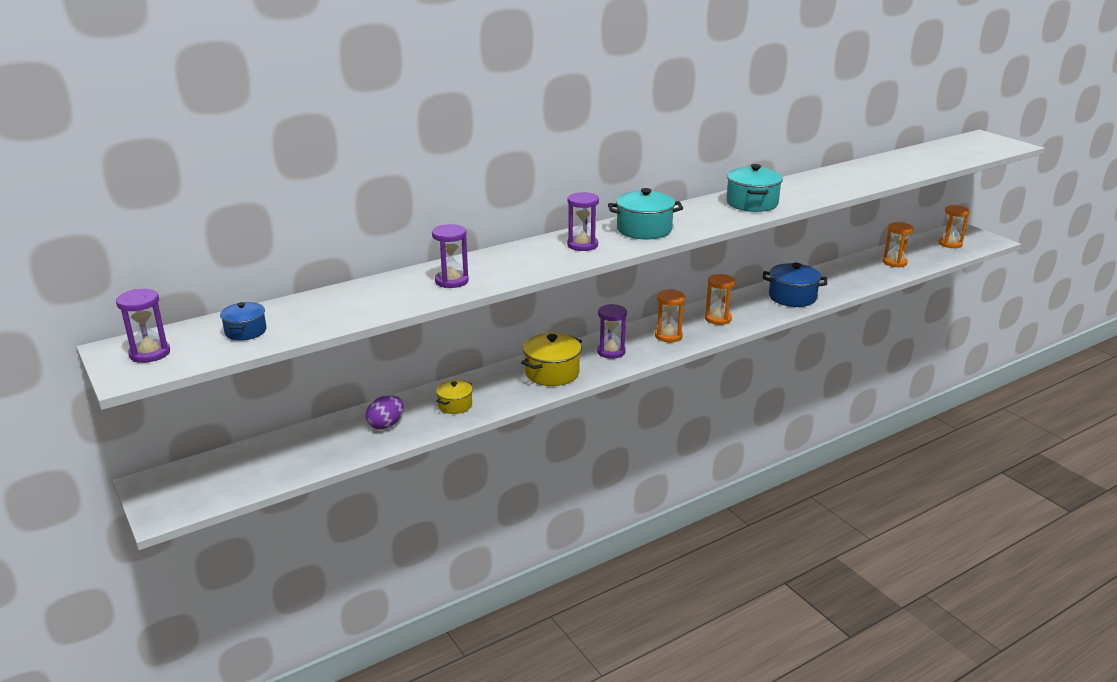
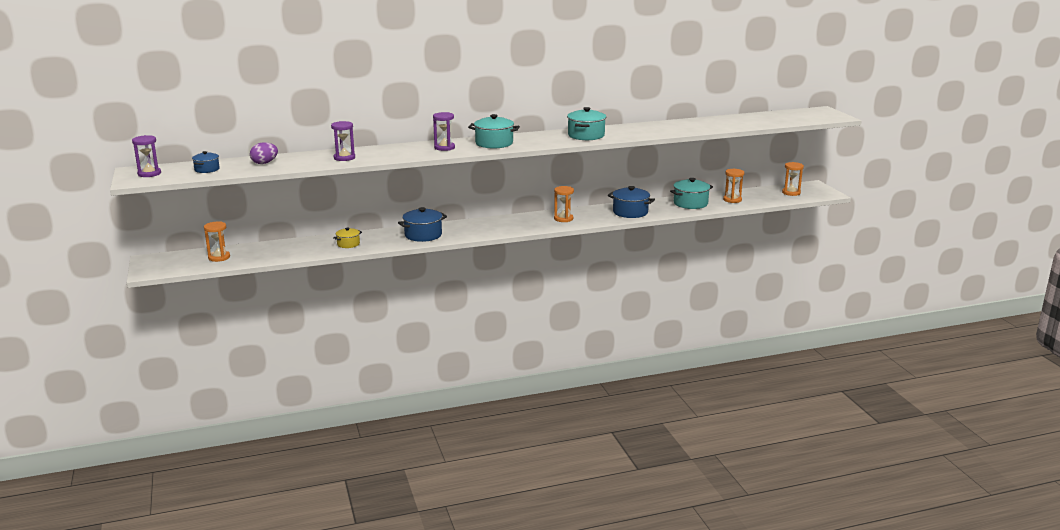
camera: 15 degrees right, 5 degrees down
purple egg [366,395,404,430] -> purple egg moved to [250,142,278,164]
yellow pot [521,333,582,386] -> blue pot [398,207,447,242]
purple hourglass [597,304,627,359] -> none
orange hourglass [655,289,685,342] -> orange hourglass moved to [204,221,230,262]
none -> turquoise pot [670,178,713,209]

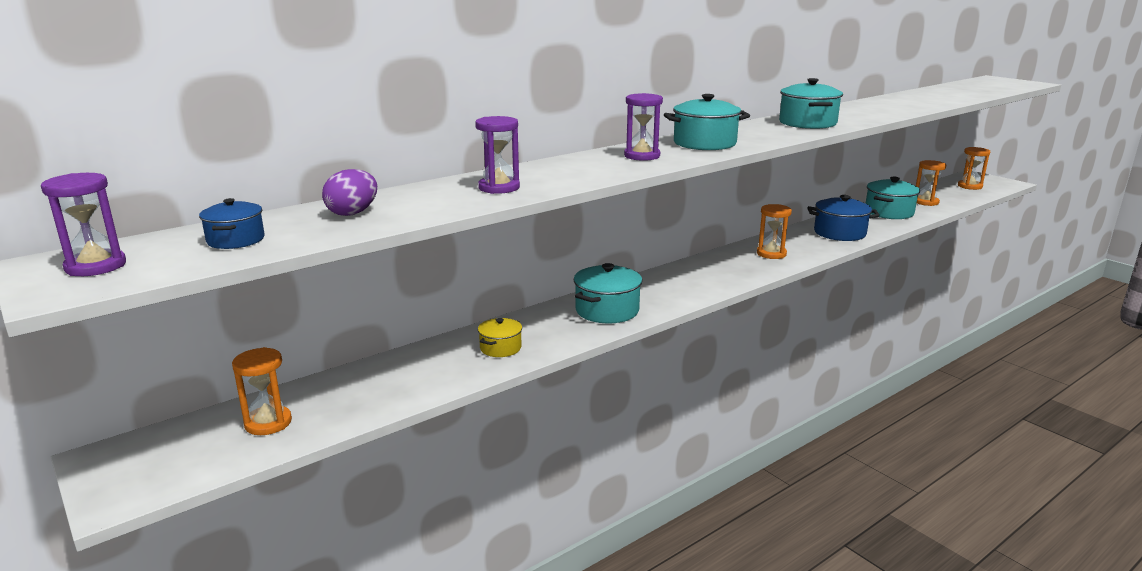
camera: 20 degrees left, 0 degrees up
blue pot [398,207,447,242] -> turquoise pot [574,263,642,323]

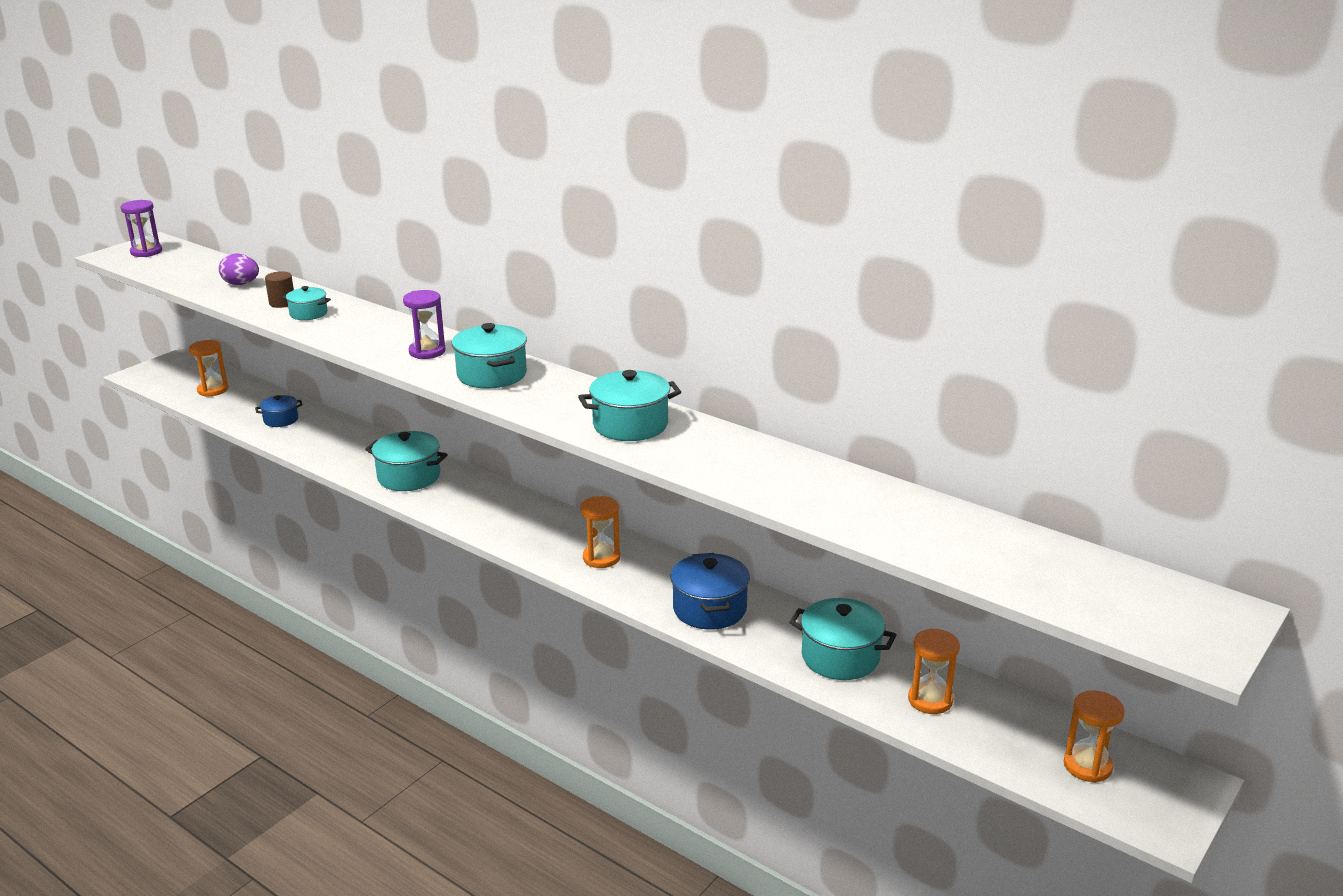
camera: 75 degrees right, 5 degrees up
blue pot [199,198,265,249] -> blue pot moved to [255,395,303,427]
purple hourglass [475,116,520,194] -> turquoise pot [282,286,331,320]
yellow pot [478,318,522,357] -> none
none -> brown cylinder [265,271,294,308]

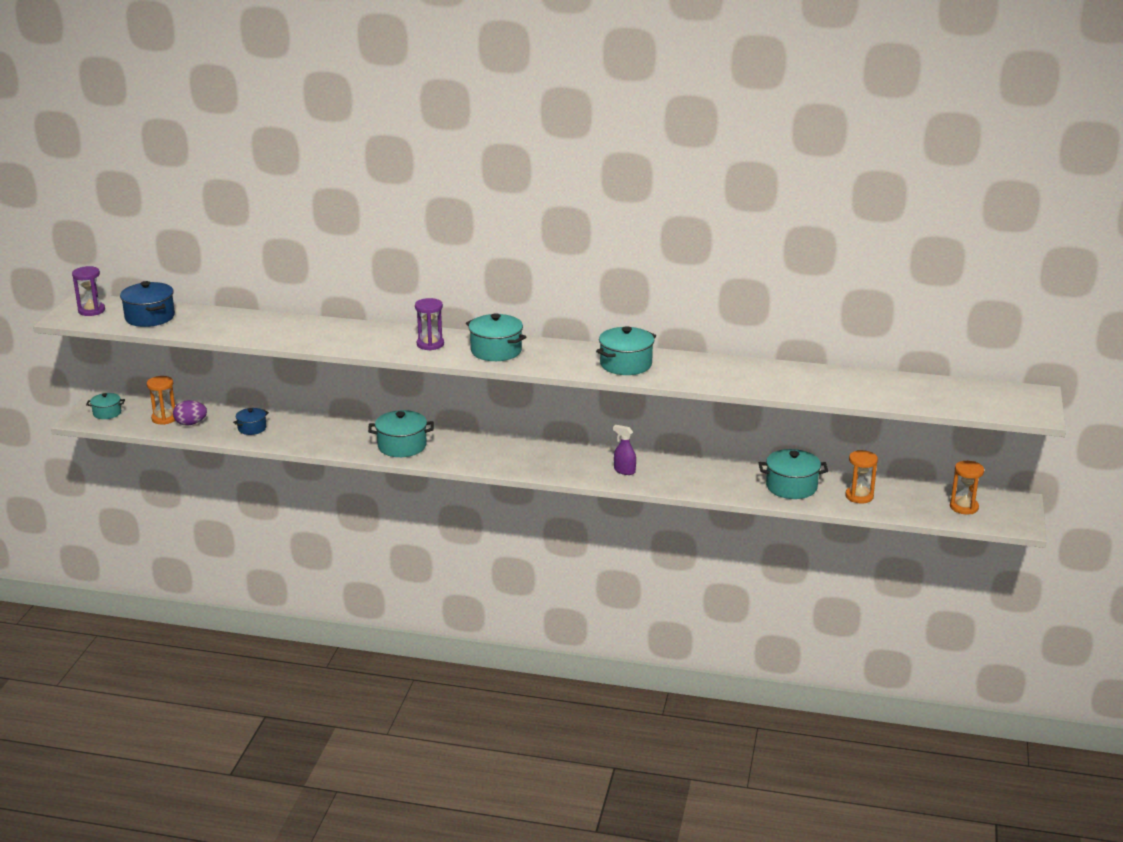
camera: 25 degrees left, 0 degrees up
purple egg [219,254,259,285] -> purple egg moved to [173,400,207,426]
brown cylinder [265,271,294,308] -> none
turquoise pot [282,286,331,320] -> turquoise pot moved to [86,393,125,419]
orange hourglass [581,496,620,568] -> none
blue pot [671,553,750,630] -> blue pot moved to [120,281,175,327]
none -> purple spray bottle [613,425,636,475]

